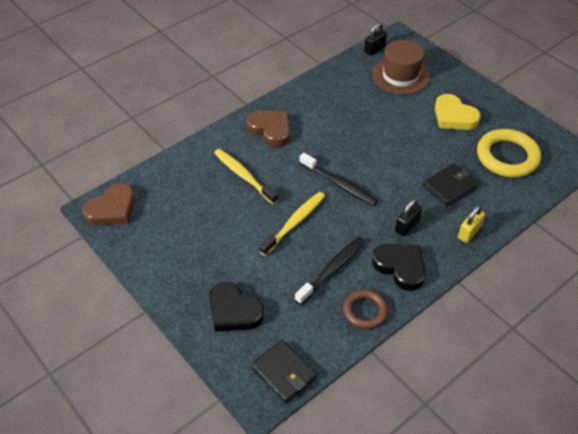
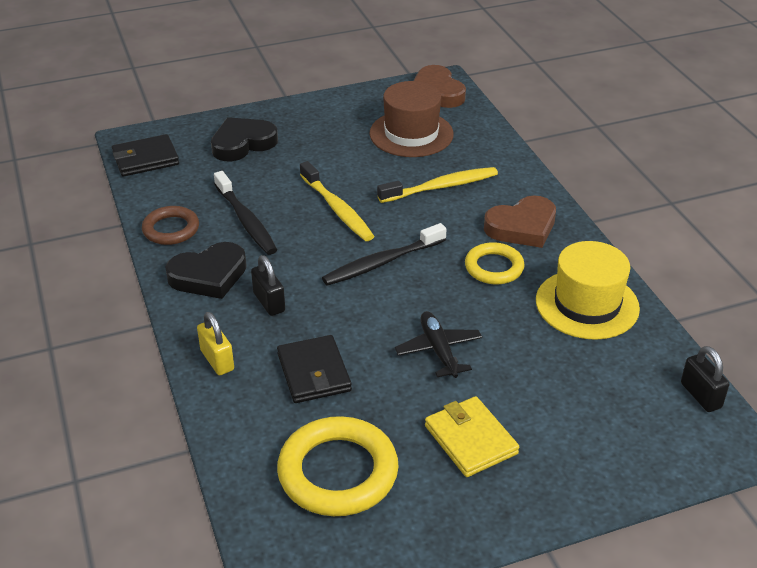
camera: 110 degrees right, 10 degrees down
brown hat [372,40,430,95] -> brown hat moved to [369,81,454,157]
yellow heart [435,94,481,130] -> yellow wallet [425,396,519,477]
none -> black plane [395,311,482,378]
none -> yellow ring [465,242,525,284]
none -> yellow hat [536,241,640,340]

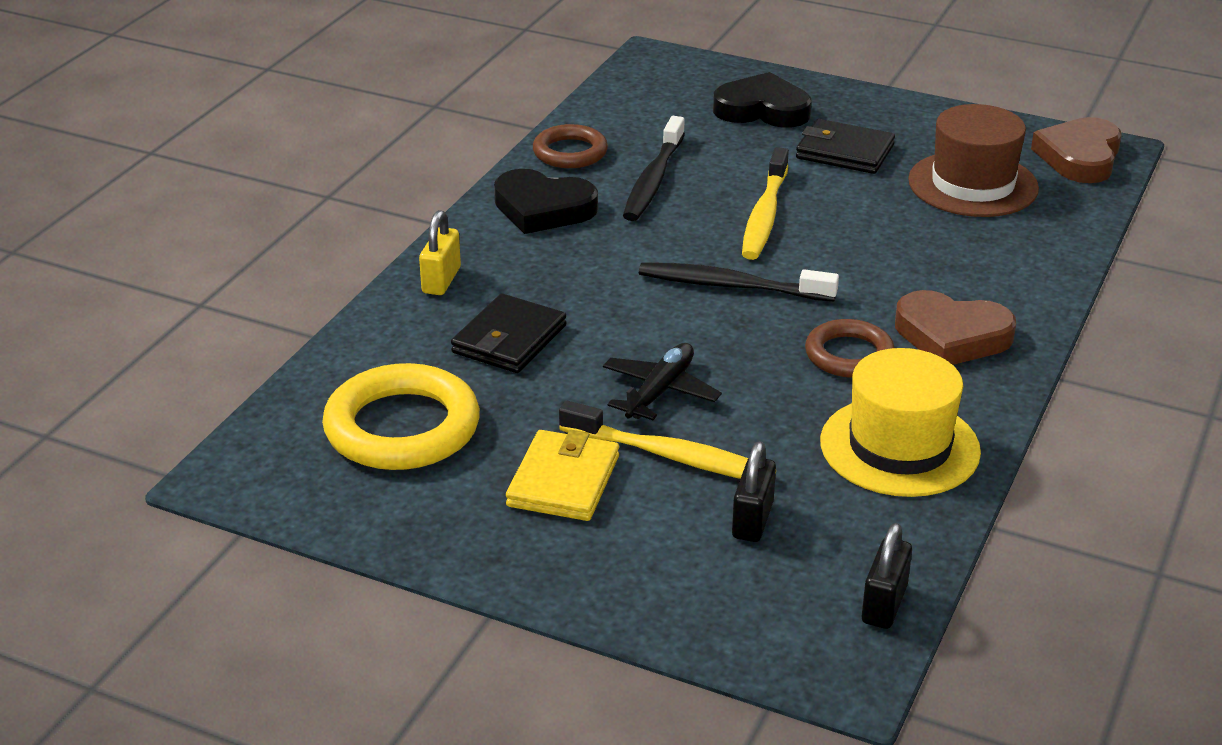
camera: 45 degrees right, 5 degrees down
black wallet [112,134,179,176] -> black wallet moved to [796,119,895,174]
black padlock [251,255,285,316] -> black padlock moved to [732,441,776,542]
yellow toothbrush [377,167,498,203] -> yellow toothbrush moved to [559,401,776,479]
yellow ring [465,242,525,284] -> brown ring [805,319,895,378]

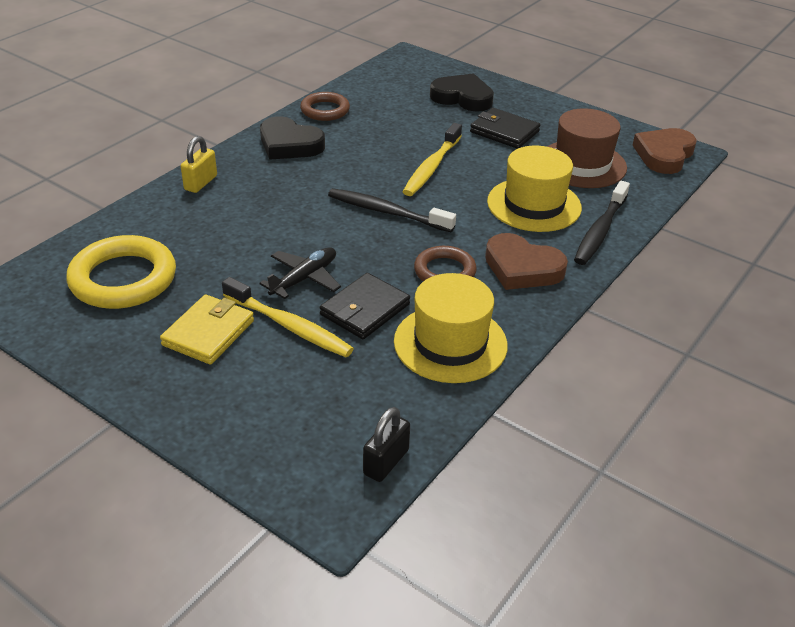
camera: 10 degrees right, 5 degrees up
black wallet [451,294,567,373] -> black wallet moved to [320,273,410,339]
black toothbrush [623,116,685,221] -> black toothbrush moved to [574,181,630,265]
black padlock [732,441,776,542] -> none
none -> yellow hat [487,146,582,232]

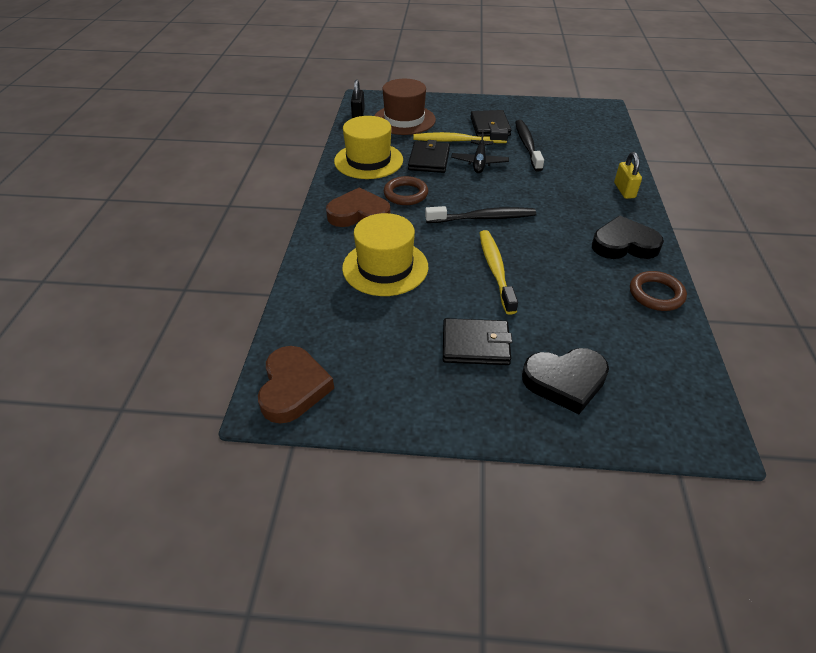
camera: 150 degrees right, 5 degrees up
yellow ring [66,235,176,309] -> none
yellow wallet [160,294,254,365] -> black wallet [470,110,511,137]
brown hat [547,108,627,188] -> brown hat moved to [374,79,436,135]
black toothbrush [574,181,630,265] -> black toothbrush moved to [515,120,544,171]

